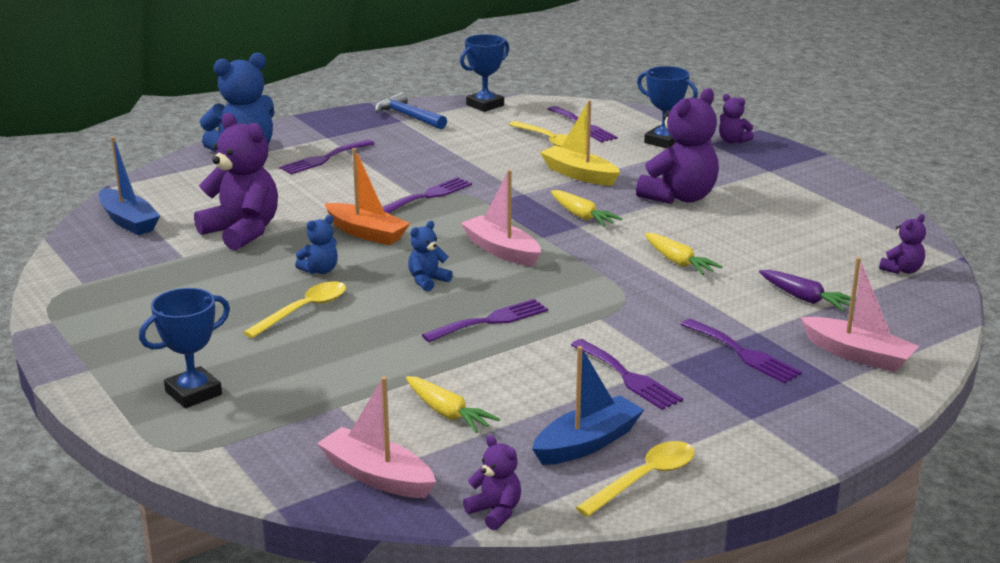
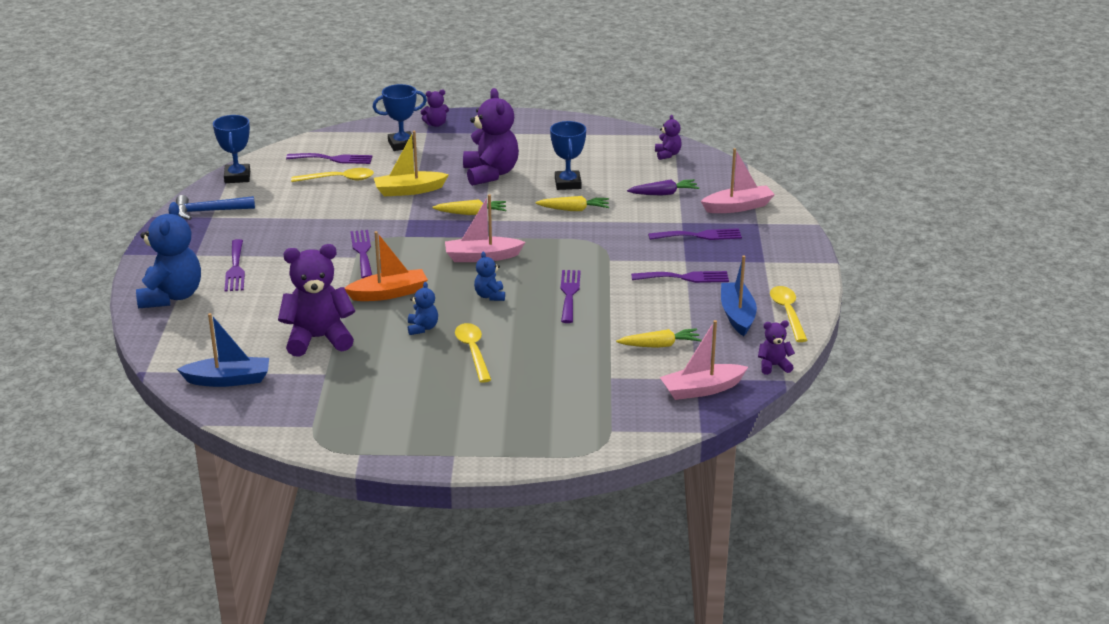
camera: 55 degrees left, 5 degrees up
blue trophy [139,288,230,408] -> blue trophy moved to [550,121,586,190]

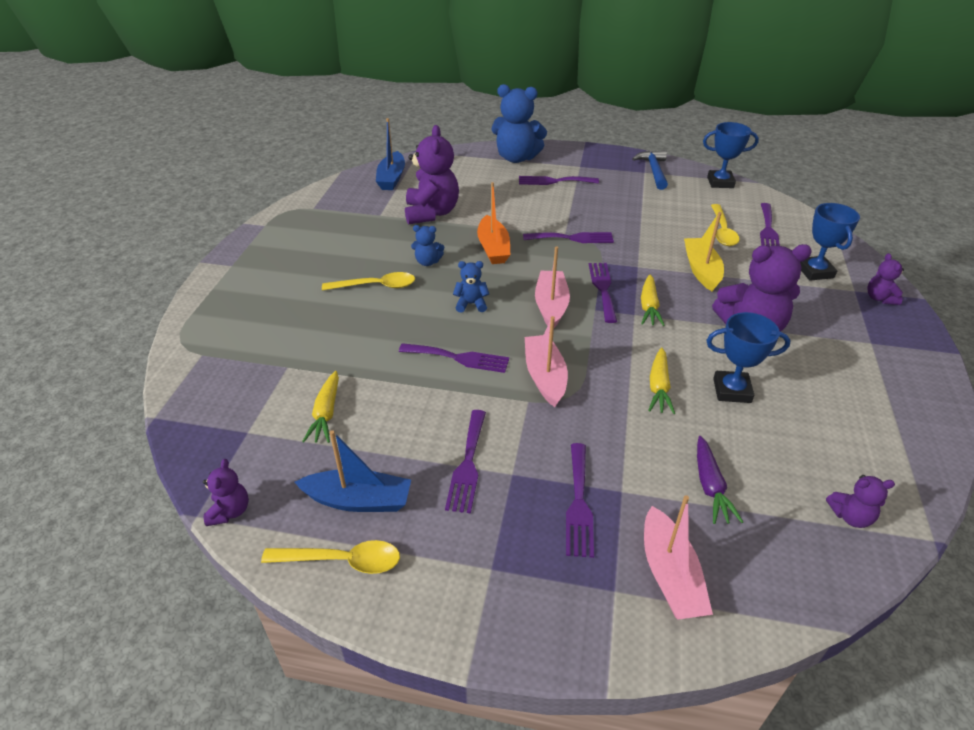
camera: 100 degrees right, 10 degrees up
pink boat [660,320,748,400] -> pink boat moved to [525,316,568,407]
none -> purple fork [589,263,617,323]

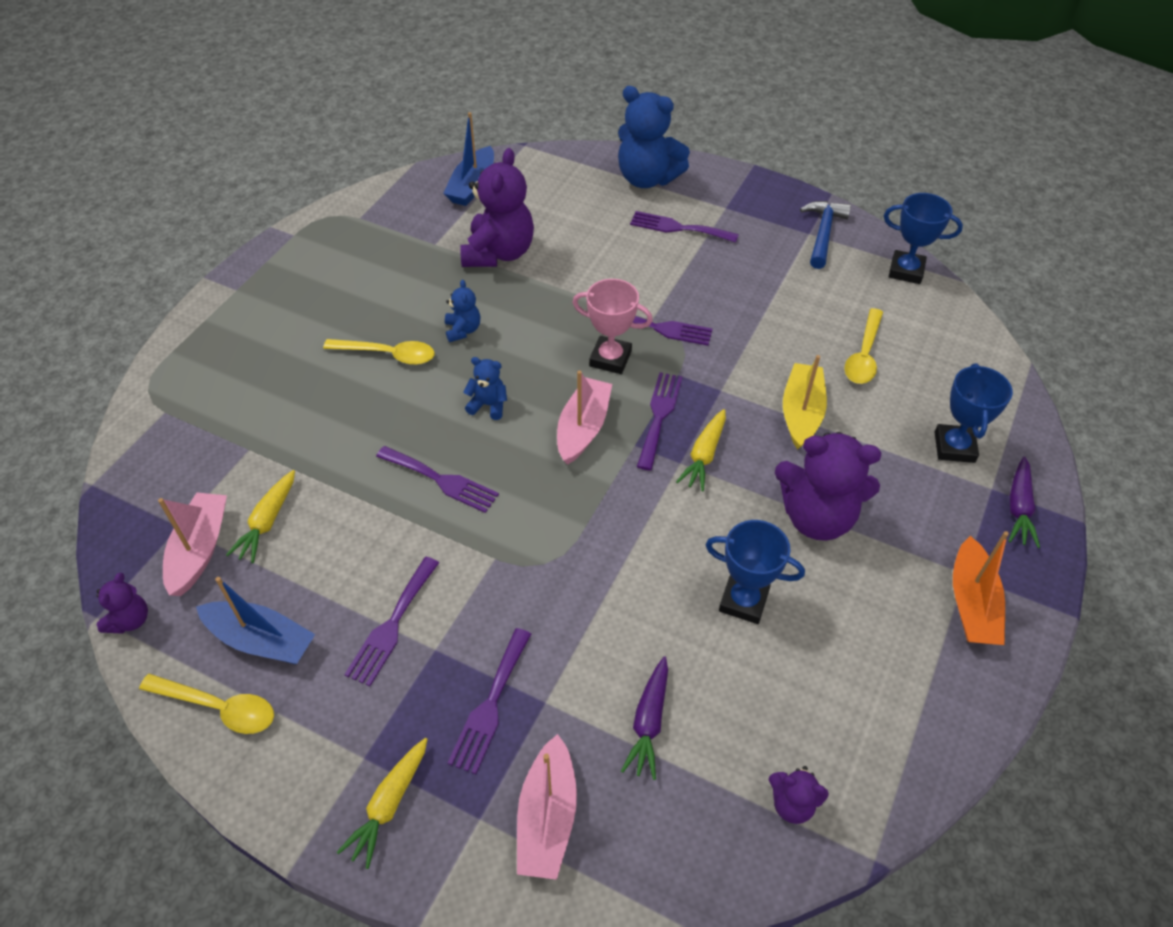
camera: 15 degrees right, 10 degrees up
blue teddy bear [411,225,444,266] -> blue teddy bear turned 120 degrees counterclockwise [445,280,480,342]
orange boat [477,182,510,264] -> orange boat moved to [953,531,1009,645]
pink boat [525,316,568,407] -> pink boat moved to [158,493,227,596]
yellow carrot [648,347,675,414] -> yellow carrot moved to [337,738,428,869]
purple fork [760,203,780,247] -> none
purple teddy bear [867,253,904,305] -> purple carrot [1009,457,1040,548]
none -> pink trophy [572,279,653,374]

